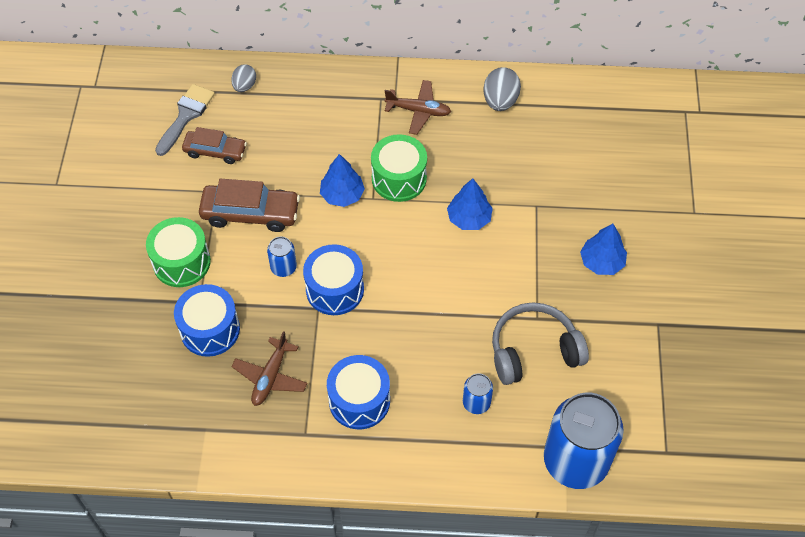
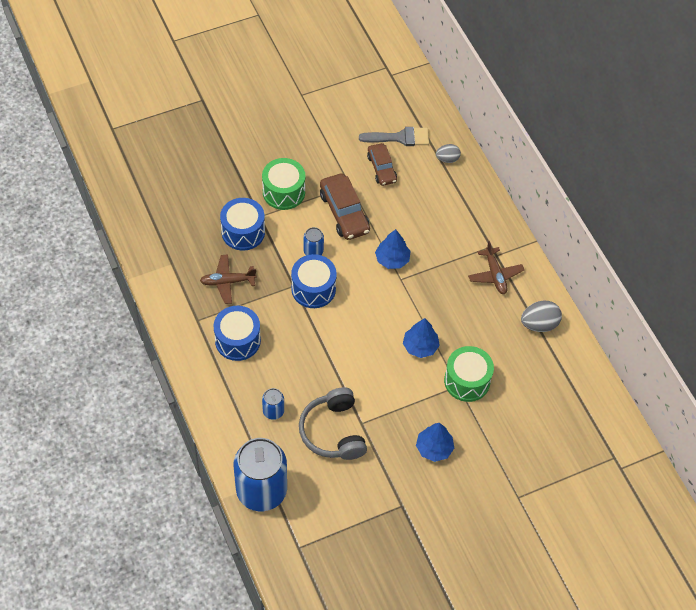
camera: 60 degrees right, 0 degrees up
green drum [371,134,427,202] -> green drum moved to [444,346,494,402]
grey headphones [492,302,589,385] -> grey headphones turned 150 degrees counterclockwise [299,387,367,460]

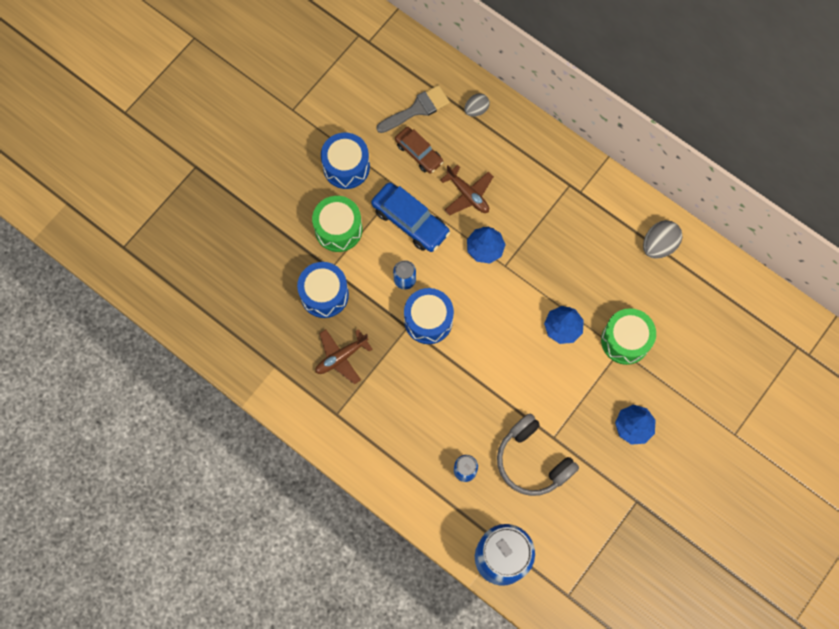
camera: 25 degrees left, 15 degrees up
blue drum [214,306,261,361] -> blue drum moved to [321,133,370,189]
brown car [320,174,370,240] -> blue car [371,182,450,252]
brown plane [468,241,524,294] -> brown plane moved to [440,165,494,216]

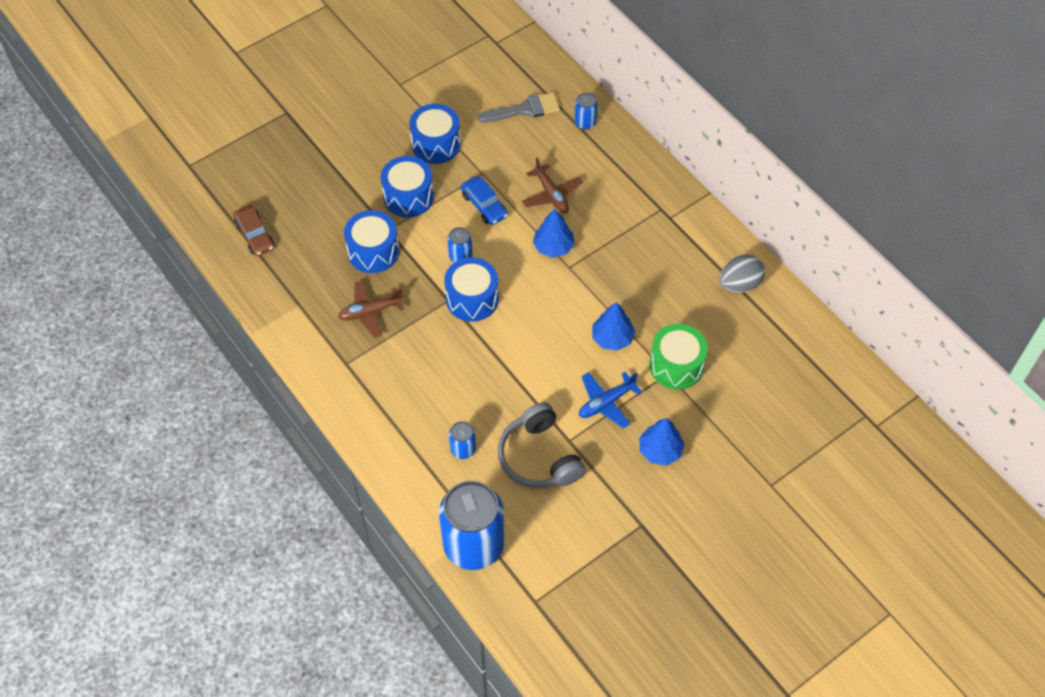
camera: 15 degrees right, 15 degrees down
green drum [312,196,362,252] -> blue drum [381,156,434,217]
blue car [371,182,450,252] -> blue car [461,176,508,225], size x0.66
brown car [395,127,444,174] -> brown car moved to [233,205,275,256]
grey egg [464,93,490,117] -> blue can [574,92,598,130]
none -> blue plane [579,372,642,429]

